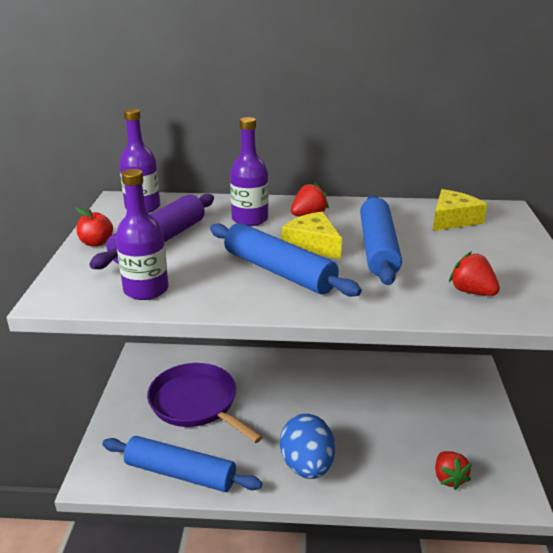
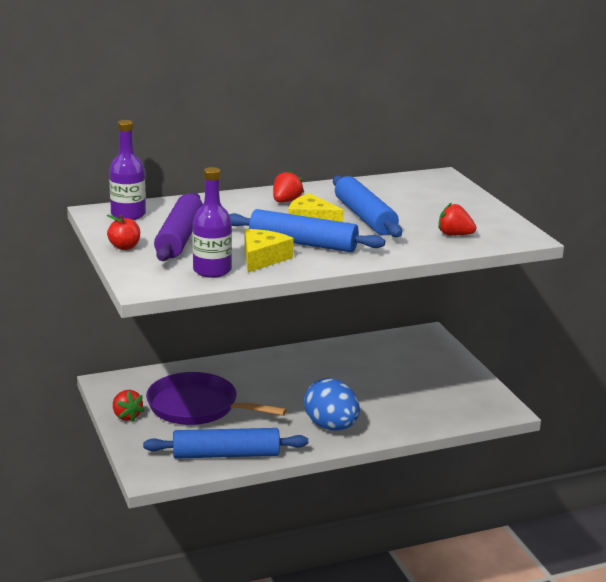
camera: 25 degrees left, 5 degrees down
purple bottle [230,117,268,226] -> none
yellow cheese [433,189,487,231] -> yellow cheese moved to [244,229,294,272]
red strawberry [435,451,472,490] -> red strawberry moved to [113,390,145,422]

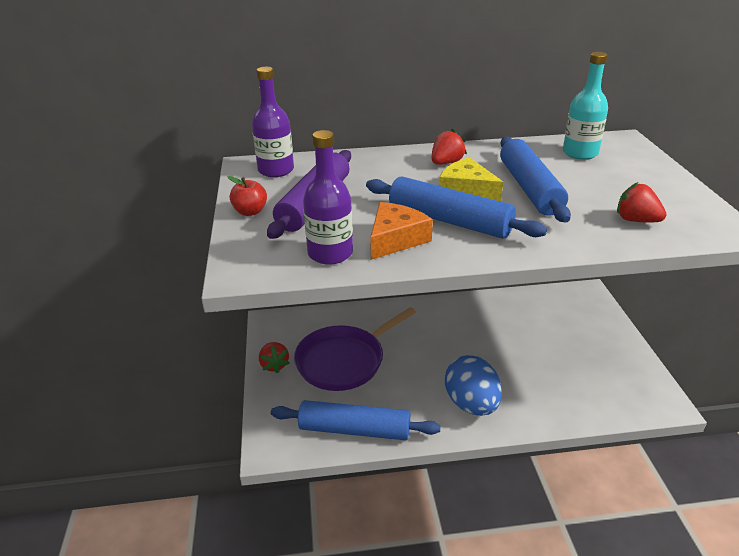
camera: 15 degrees right, 10 degrees up
purple pan [146,372,287,425] -> purple pan turned 75 degrees counterclockwise [294,307,416,391]
yellow cheese [244,229,294,272] -> orange cheese [370,202,433,260]
none -> turquoise bottle [563,52,608,160]

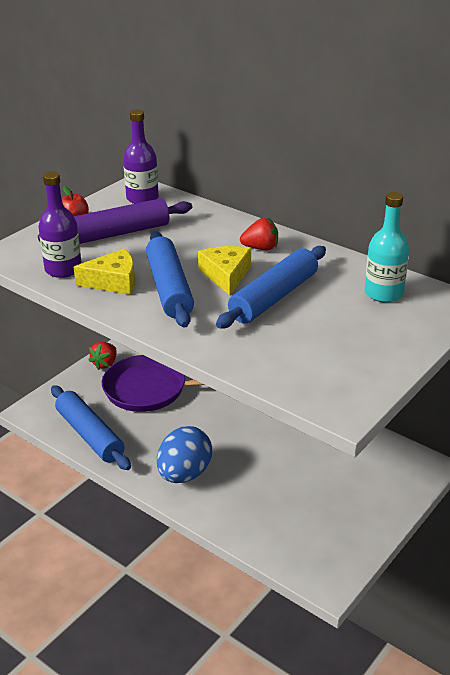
camera: 45 degrees right, 0 degrees up
orange cheese [370,202,433,260] -> yellow cheese [74,248,135,295]
red strawberry [617,182,667,222] -> none

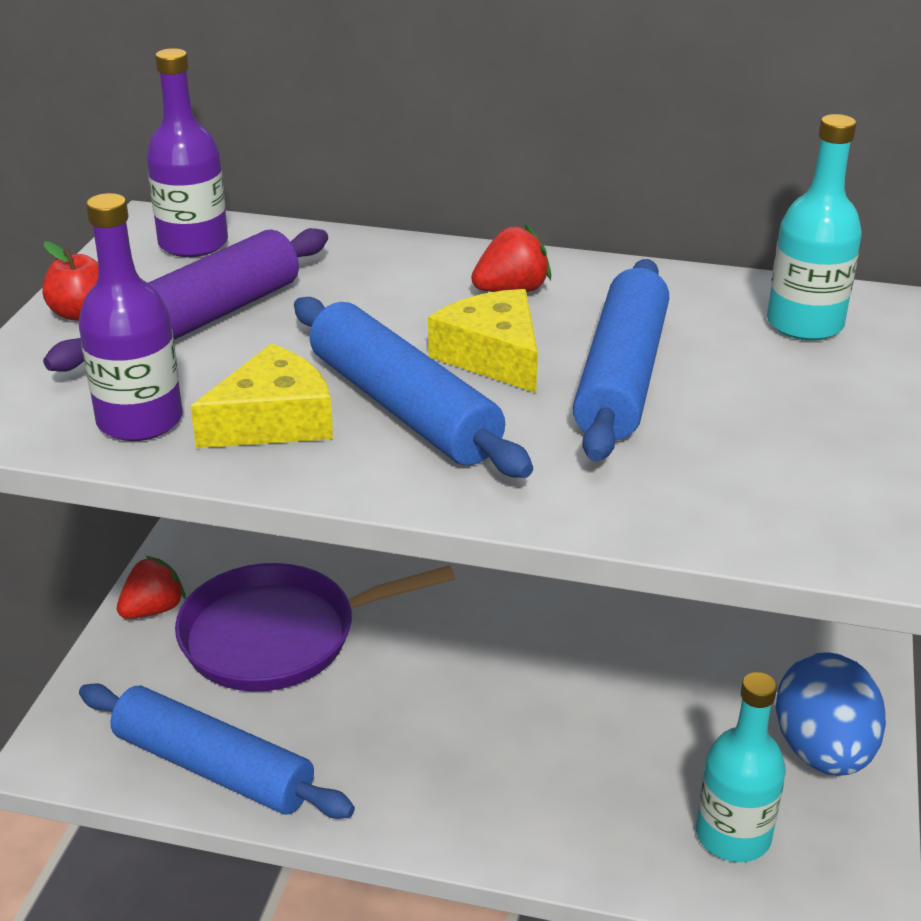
camera: 25 degrees left, 0 degrees up
red strawberry [88,342,117,370] -> red strawberry turned 135 degrees counterclockwise [117,556,186,619]
blue egg [157,426,212,483] -> blue egg moved to [776,652,886,776]
none -> turquoise bottle [696,672,786,862]

